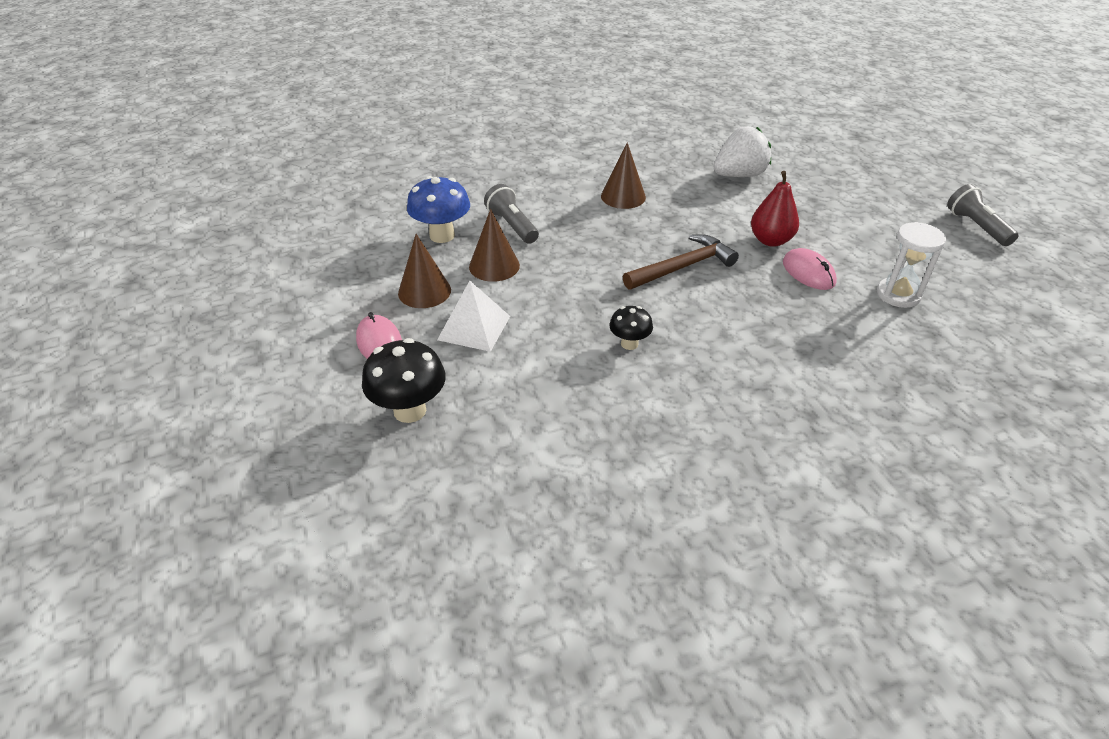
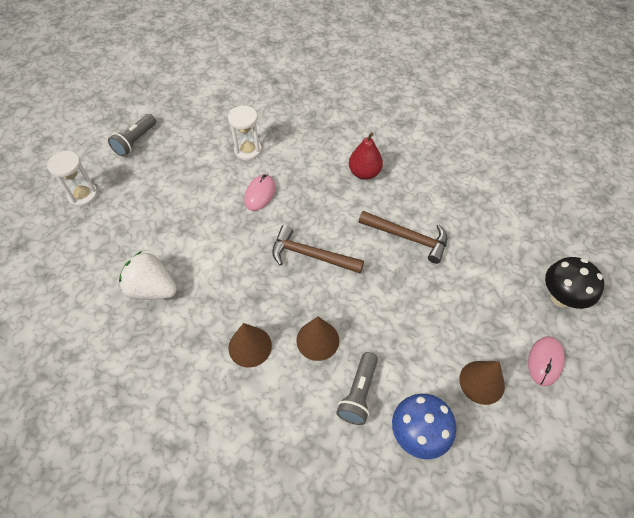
camera: 130 degrees left, 15 degrees up
white pyramid [437,281,510,352] -> none
brown cone [469,209,520,282] -> brown cone moved to [296,316,339,361]
black mushroom [609,306,653,350] -> brown hammer [358,211,447,264]
red pear [751,171,799,247] -> red pear moved to [349,132,383,180]
none -> white hourglass [47,151,98,207]

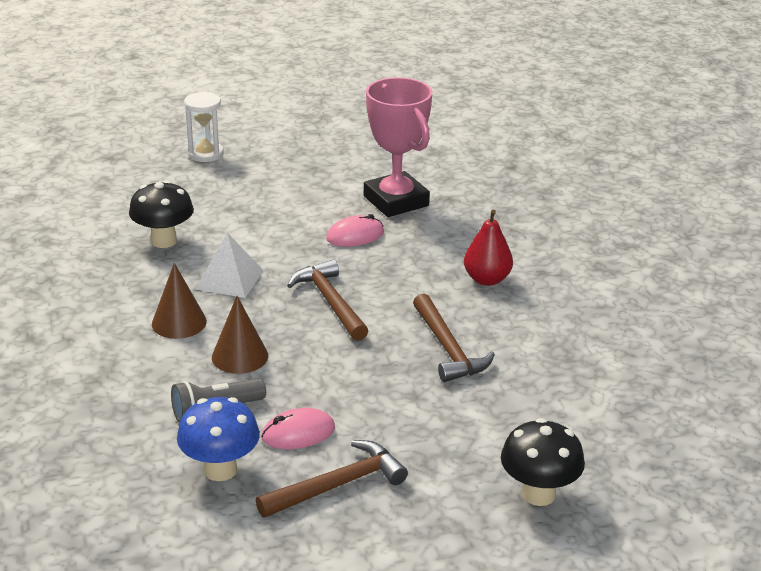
camera: 45 degrees right, 25 degrees down
grey flashlight [108,114,156,157] -> none
white strawberry [119,252,177,300] -> black mushroom [129,180,194,248]
white hourglass [228,105,262,160] -> pink trophy [364,77,432,217]
brown cone [459,361,505,405] -> brown hammer [256,440,408,518]
pink mouse [528,336,565,387] -> pink mouse moved to [261,408,335,449]
none -> white pyramid [196,233,264,298]

